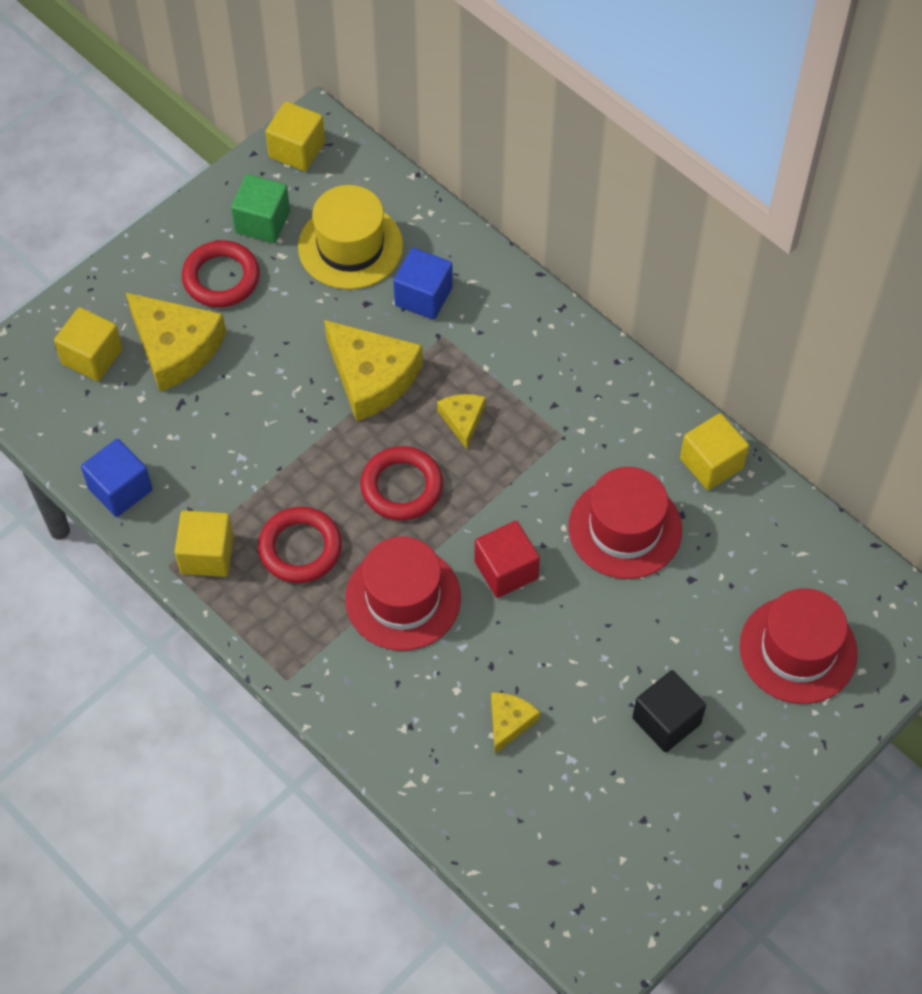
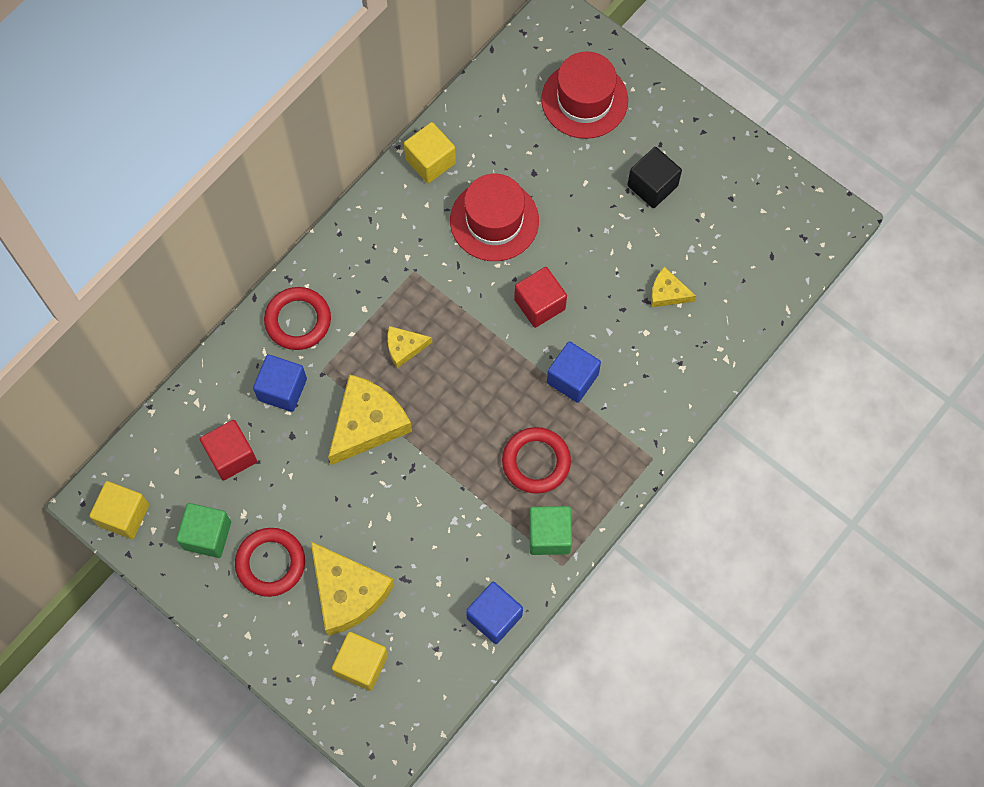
camera: 95 degrees left, 10 degrees up
yellow cheese [126,293,226,392] -> yellow cheese turned 105 degrees clockwise [311,542,394,636]
yellow cube [175,511,234,577] -> green cube [529,506,572,555]
yellow hat [298,185,403,290] -> red cube [200,420,257,480]
red hat [345,536,461,651] -> blue cube [547,341,601,403]
red ring [360,446,443,520] -> red ring moved to [264,287,331,350]

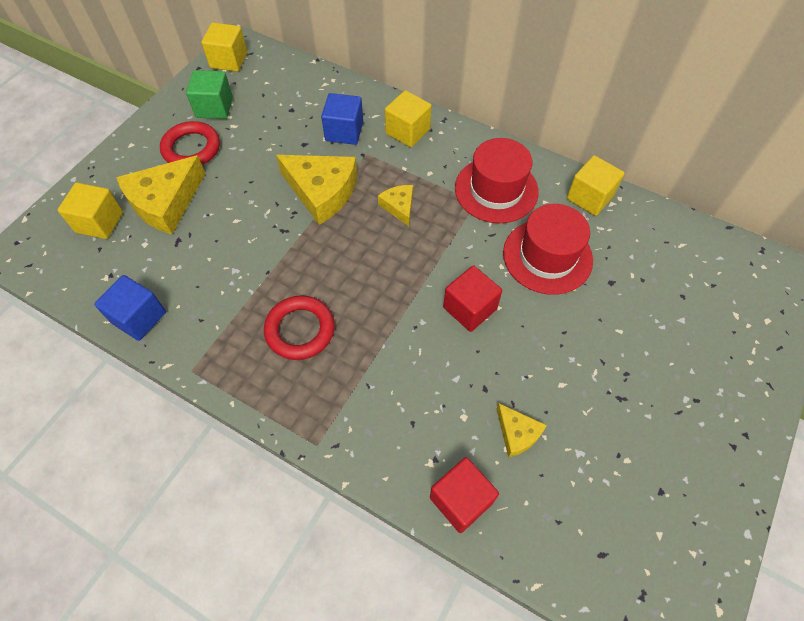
camera: 80 degrees right, 10 degrees down
red cube [200,420,257,480] -> red cube moved to [430,457,499,533]
red ring [264,287,331,350] -> yellow cube [385,90,432,147]
green cube [529,506,572,555] -> none
red hat [541,51,628,139] -> red hat moved to [455,138,539,223]
blue cube [547,341,601,403] -> none
black cube [627,147,682,208] -> none
yellow cheese [651,267,696,307] -> yellow cheese turned 135 degrees clockwise [496,403,546,457]

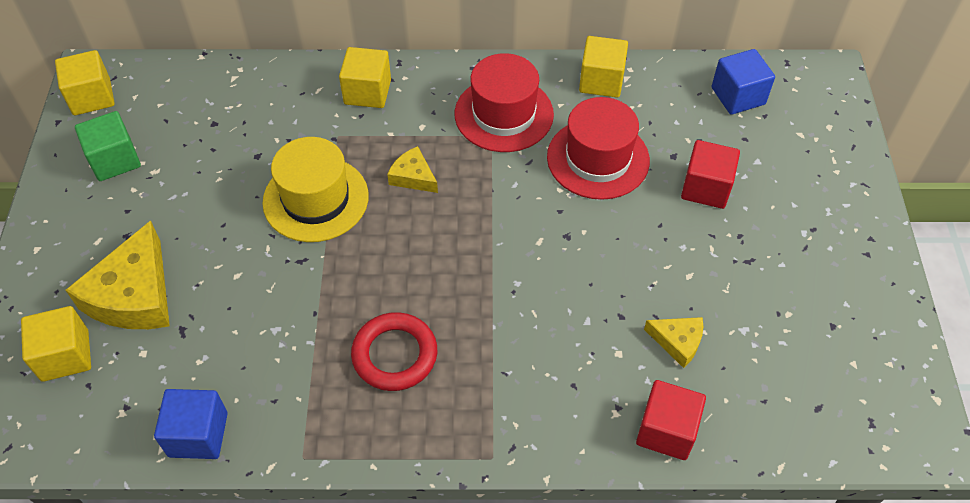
camera: 30 degrees left, 5 degrees down
red ring [160,121,220,165] -> none
yellow cheese [276,155,357,225] -> yellow hat [262,137,369,242]
blue cube [321,93,363,145] -> blue cube moved to [712,49,775,115]
red cube [443,265,502,332] -> red cube moved to [681,140,740,209]

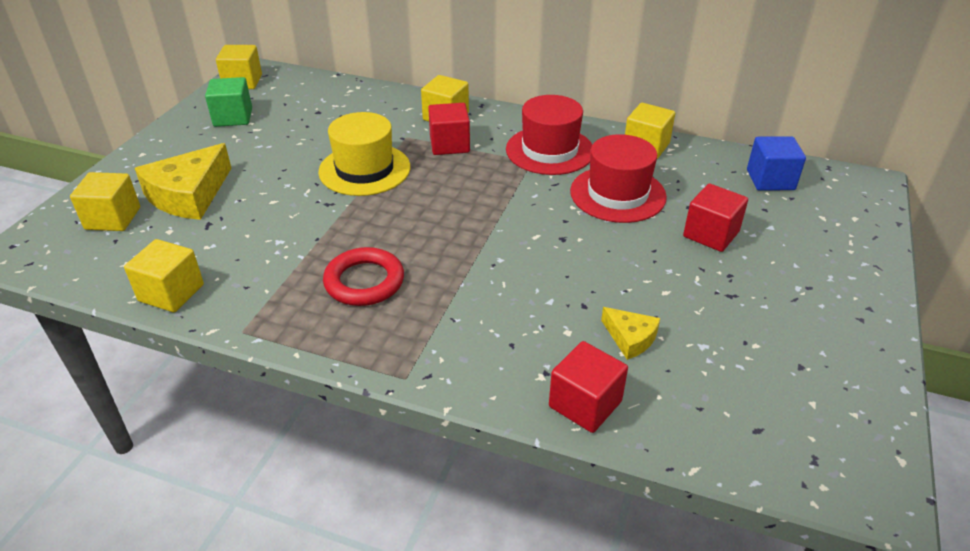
camera: 20 degrees right, 15 degrees down
blue cube [154,389,228,459] -> yellow cube [124,239,204,312]
yellow cheese [387,146,438,193] -> none
none -> red cube [428,103,470,155]

